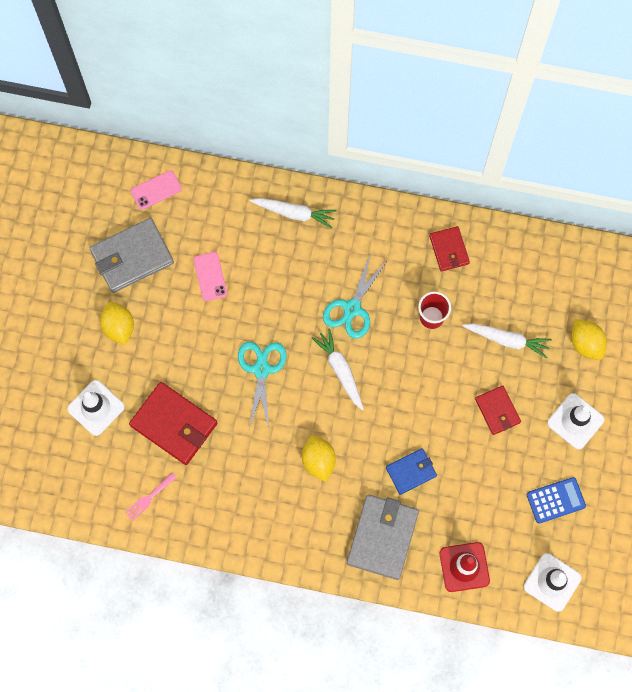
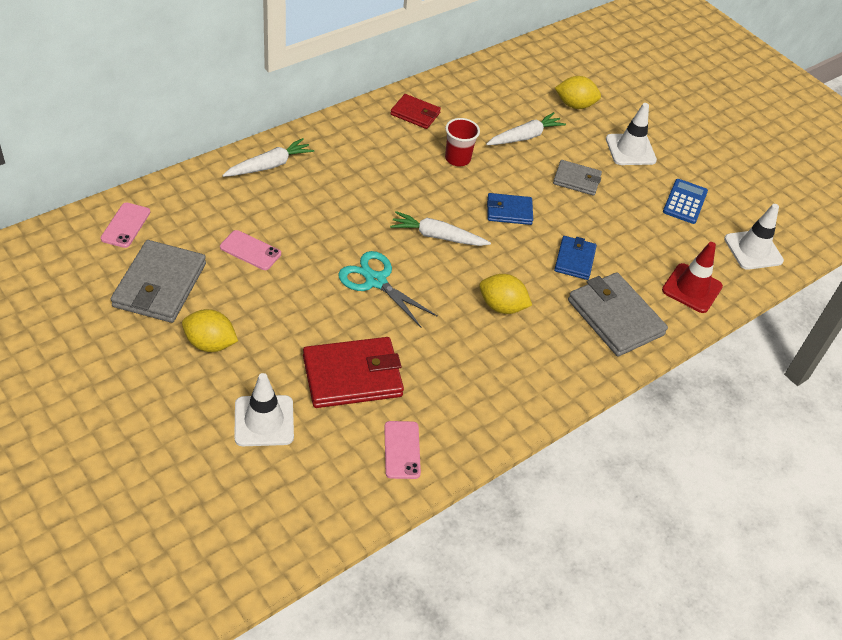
camera: 55 degrees left, 25 degrees down
pink fork [125,473,177,521] -> pink phone [384,421,421,479]
turquoise scissors [323,254,388,338] -> none
red wallet [475,385,521,435] -> grey wallet [553,160,602,196]
none -> blue wallet [487,193,533,225]

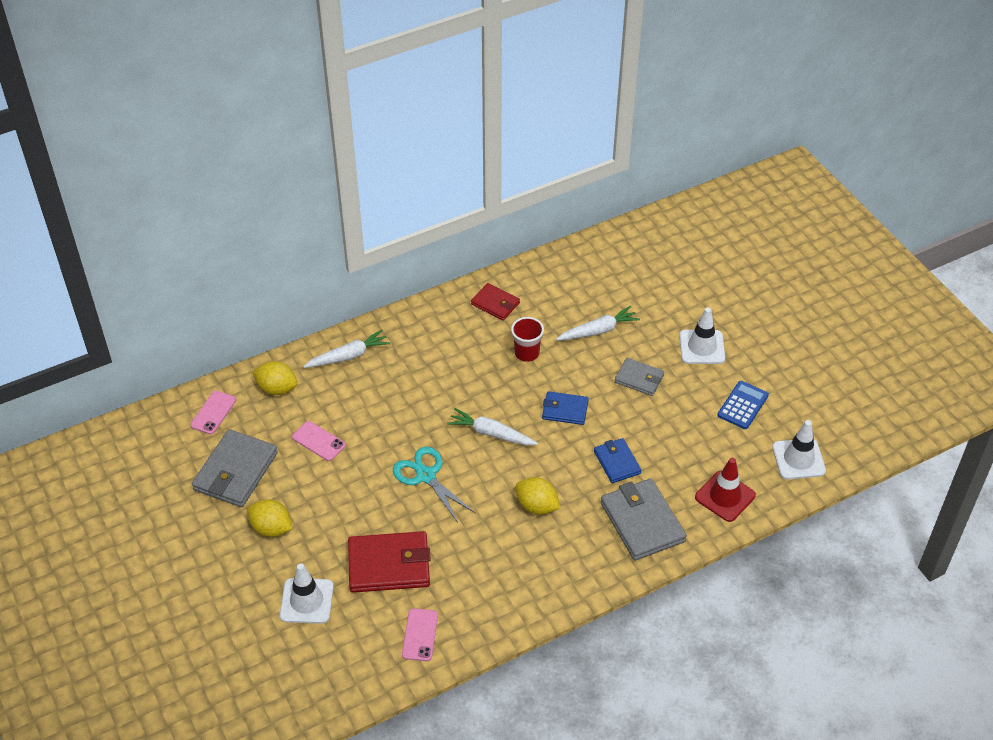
camera: 15 degrees right, 0 degrees up
blue wallet [554,236,597,280] -> blue wallet turned 45 degrees counterclockwise [594,438,642,483]
yellow lemon [555,76,601,109] -> yellow lemon moved to [252,361,298,395]

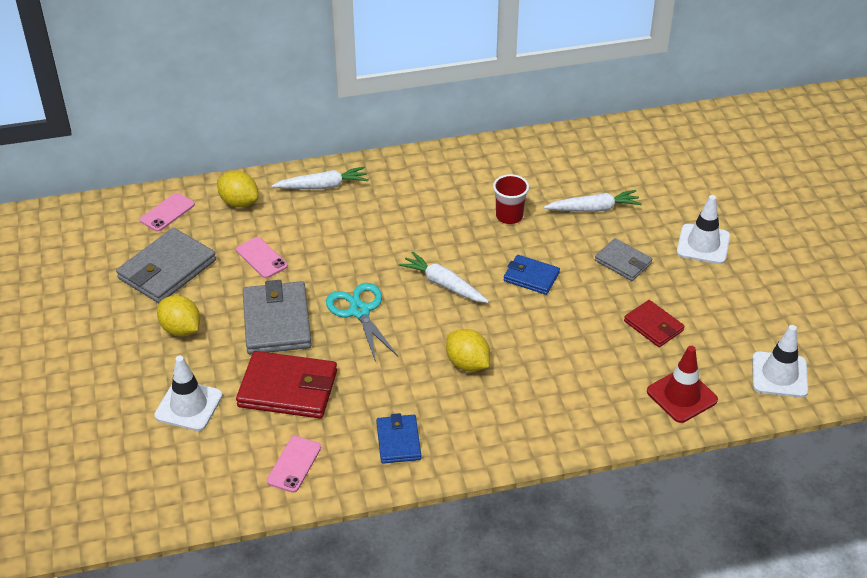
camera: 15 degrees right, 5 degrees down
red wallet [471,283,520,320] -> red wallet moved to [624,300,685,347]
blue wallet [594,438,642,483] -> blue wallet moved to [376,413,421,464]
grey wallet [600,478,687,561] -> grey wallet moved to [243,280,312,354]
blue calculator [717,381,769,429] -> none

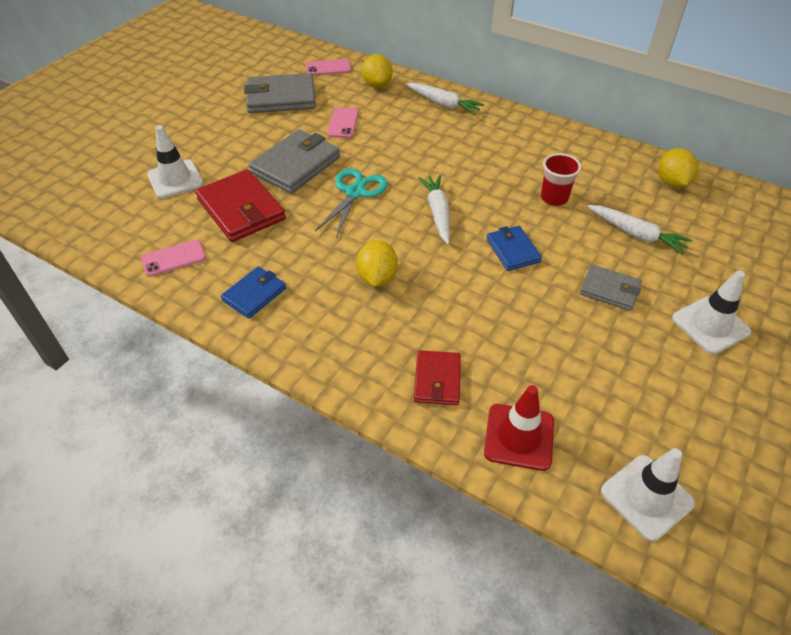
camera: 45 degrees right, 5 degrees up
yellow lemon [157,295,200,336] -> yellow lemon moved to [658,148,698,188]
grey wallet [595,238,652,281] -> grey wallet turned 60 degrees counterclockwise [580,264,642,311]
red wallet [624,300,685,347] -> red wallet moved to [414,350,461,405]

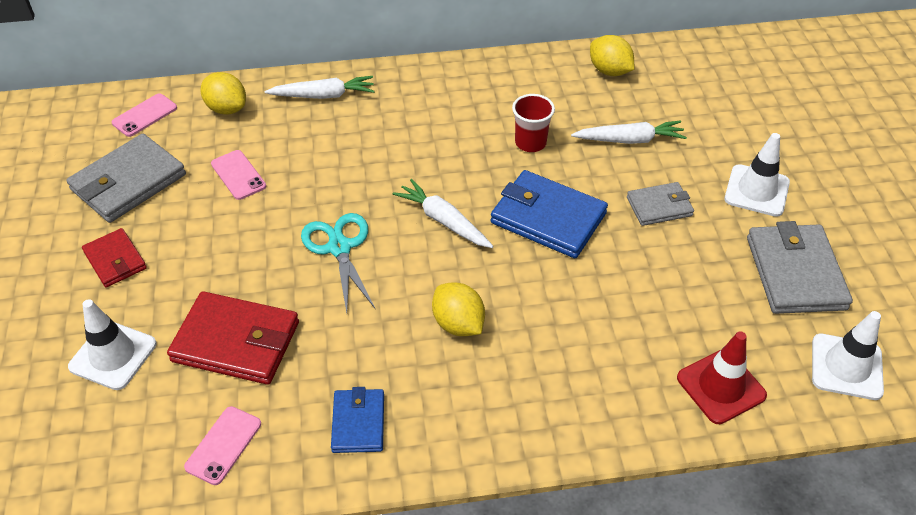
camera: 40 degrees left, 0 degrees up
grey wallet [249,129,340,194] -> grey wallet moved to [747,221,853,314]
red wallet [414,350,461,405] -> red wallet moved to [82,228,147,288]
blue wallet [486,226,542,271] -> blue wallet [491,170,608,258], size x1.71

